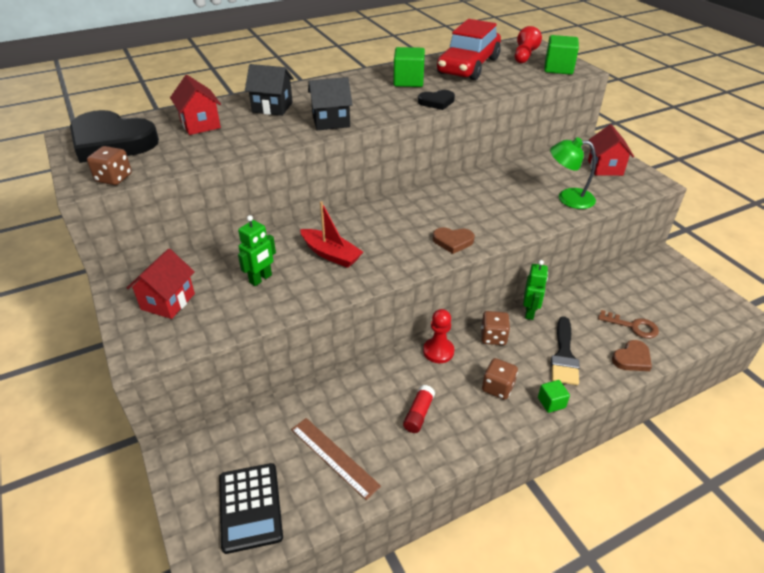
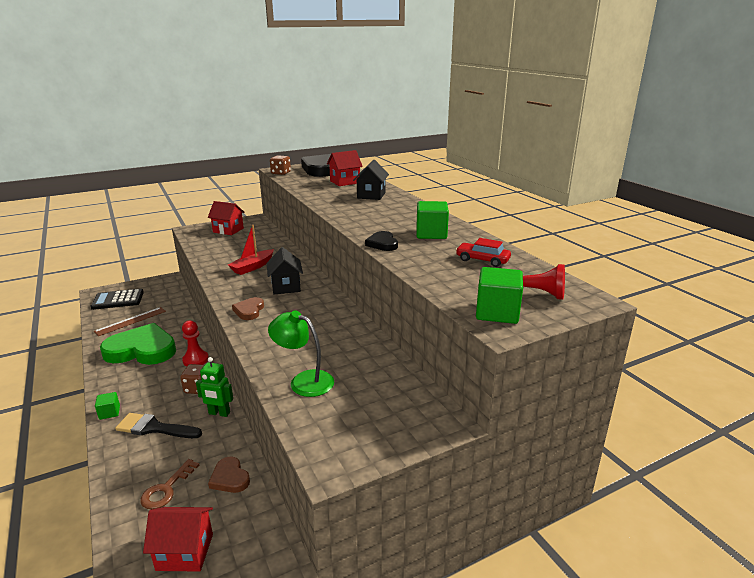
camera: 90 degrees right, 15 degrees down
green robot [238,215,276,286] -> none
black house [308,77,353,130] -> black house moved to [267,247,303,294]
red glue stick [403,385,435,433] -> green heart [100,323,176,365]
red car [437,19,501,80] -> red car [456,238,511,267], size x0.46
brown dice [482,358,518,400] -> none
green lamp [550,137,596,209] -> green lamp turned 75 degrees counterclockwise [268,311,334,397]
red house [588,124,634,176] -> red house moved to [143,507,213,572]
brown heart [612,340,652,371] -> brown heart moved to [208,457,250,493]

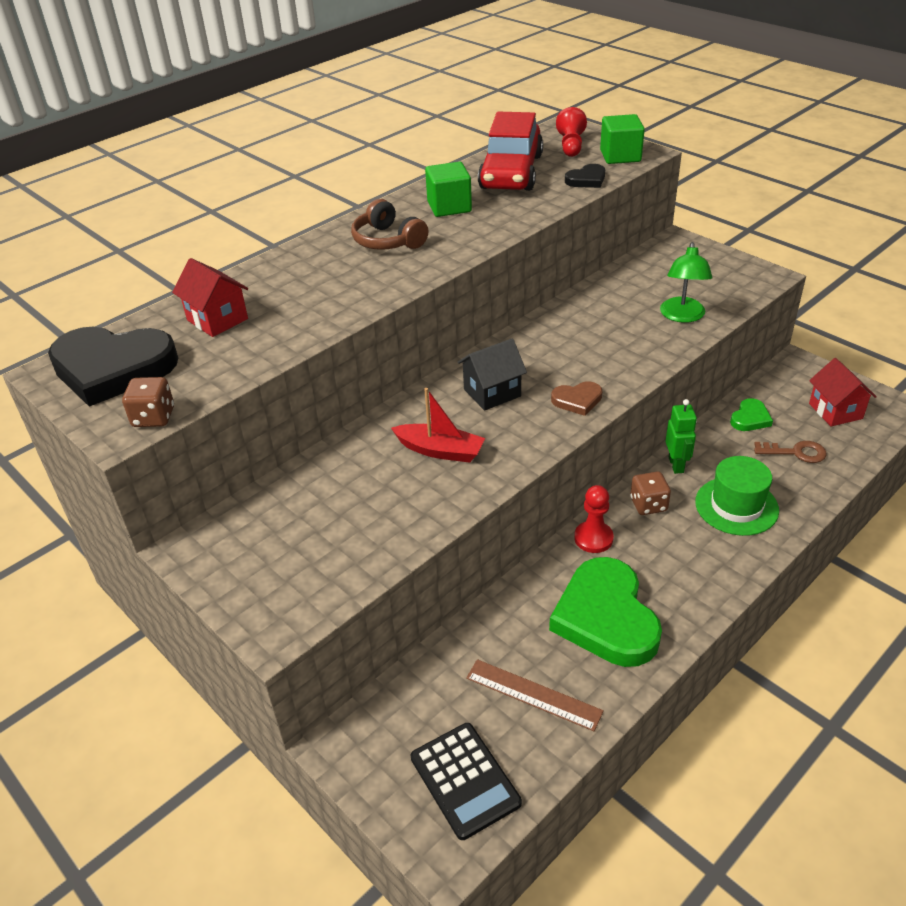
camera: 105 degrees left, 15 degrees up
green cube [95,392,120,420] -> none
black brush [115,413,202,438] -> green hat [695,456,779,536]
red house [208,201,245,235] -> none
brown heart [208,457,250,493] -> green heart [730,398,773,431]
black house [353,160,389,200] -> none
black heart [365,231,398,251] -> black heart moved to [565,164,605,188]
red car [456,238,511,267] -> red car [478,112,543,191], size x2.15
none -> brown headphones [351,199,428,250]

